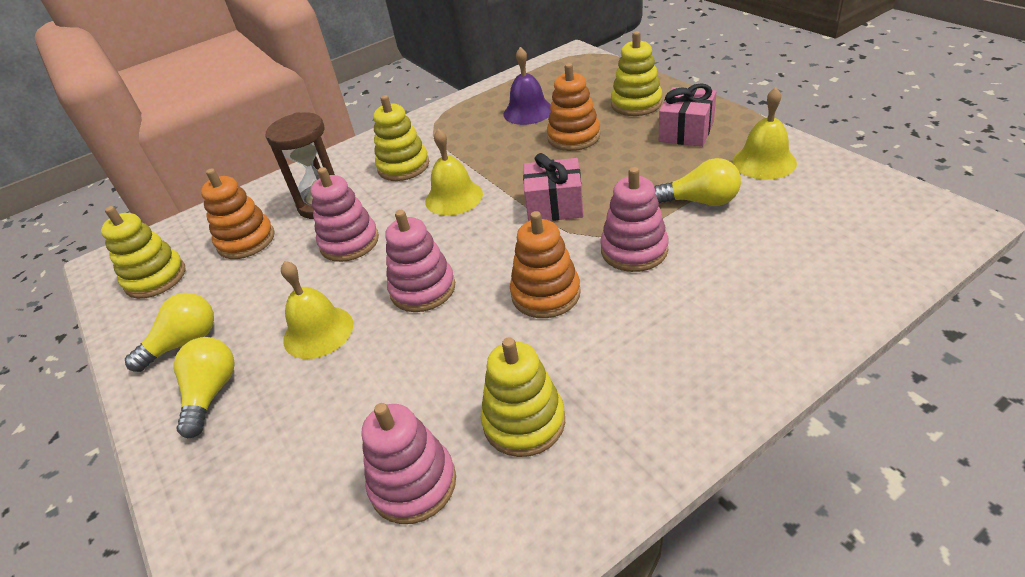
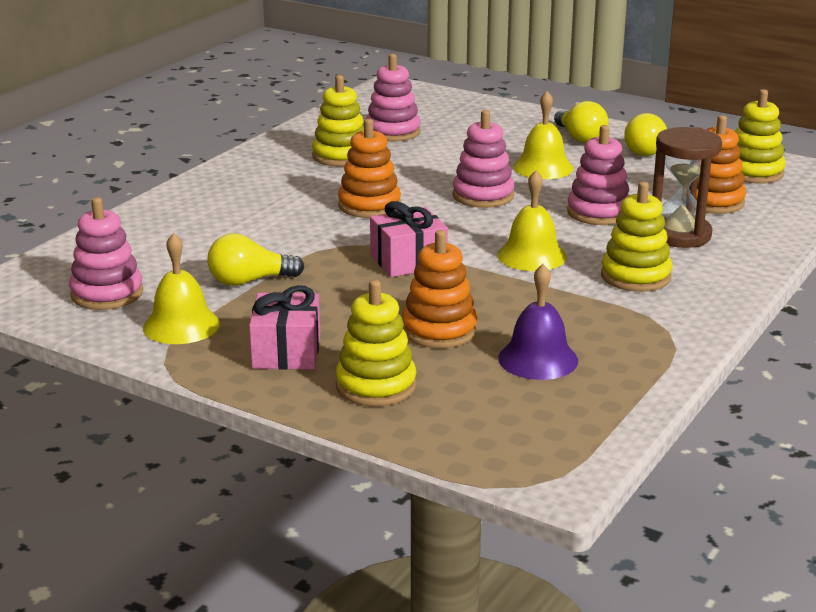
camera: 150 degrees right, 15 degrees down
pink stacking toy [600,167,669,272] -> pink stacking toy moved to [69,197,143,310]

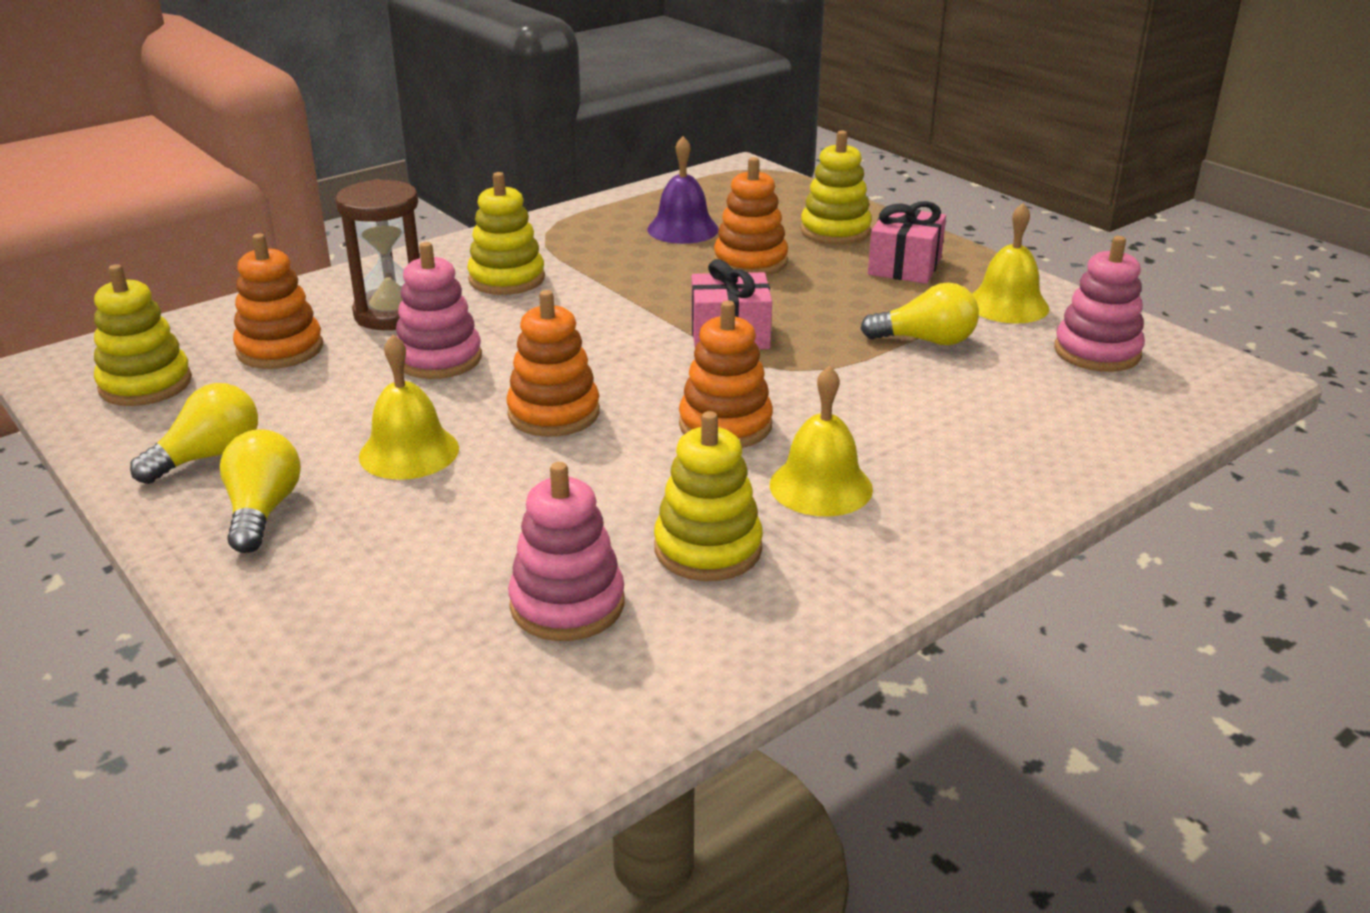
camera: 160 degrees left, 5 degrees up
pink stacking toy [453,110,515,208] -> orange stacking toy [506,290,600,437]
yellow bell [497,170,567,271] -> yellow bell moved to [770,365,873,517]

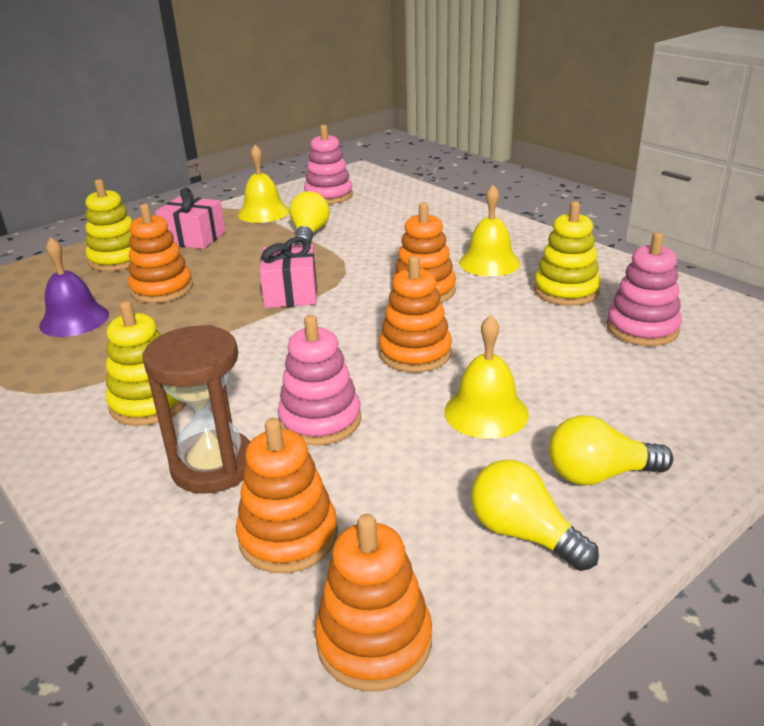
camera: 90 degrees left, 0 degrees up
yellow stacking toy [94,264,192,406] -> orange stacking toy [315,514,432,691]

